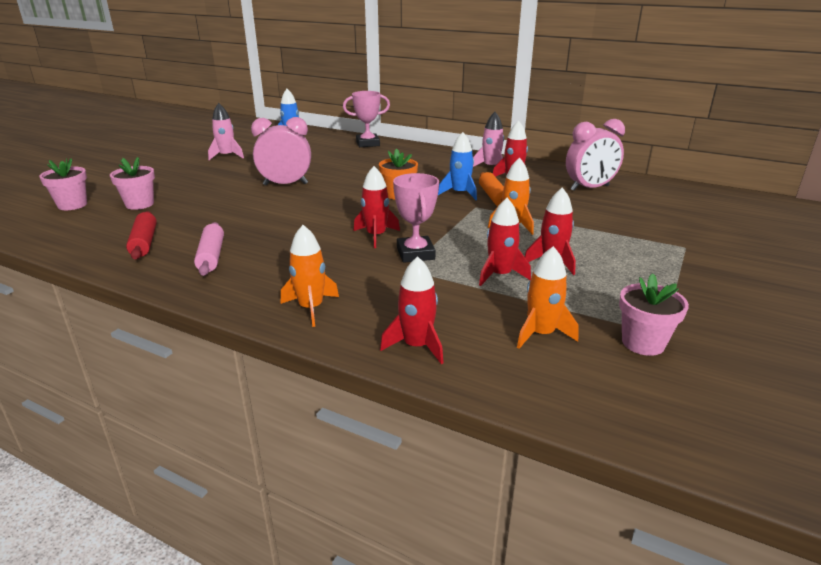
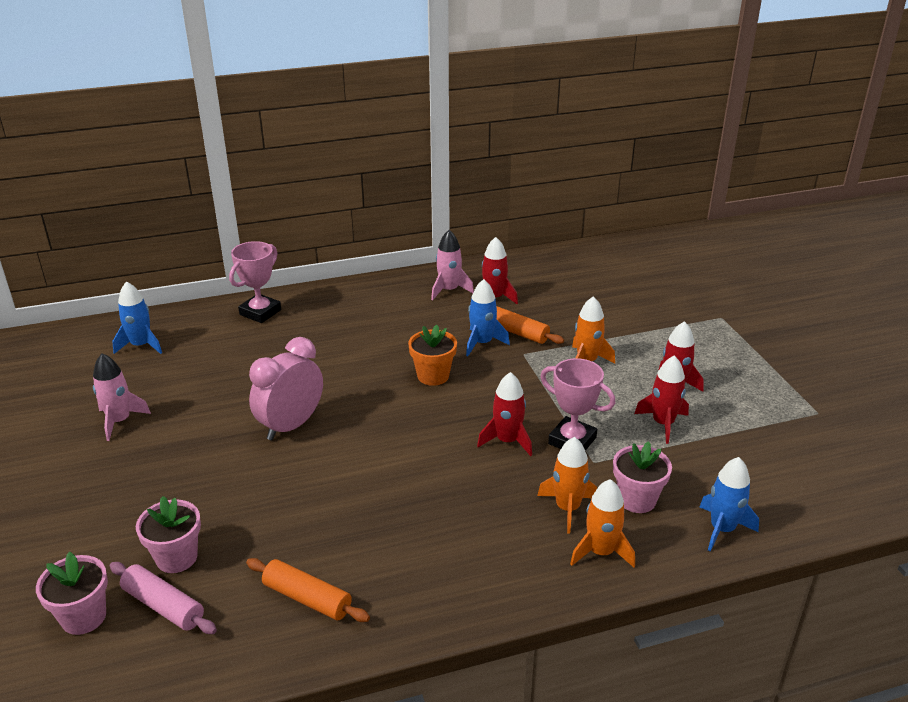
camera: 45 degrees left, 5 degrees up
red rolling pin [126,211,157,260] -> orange rolling pin [246,558,370,622]
pink rolling pin [194,222,224,276] -> pink rolling pin moved to [110,562,217,634]
red rocket [380,256,443,364] -> blue rocket [699,457,759,552]
orange rocket [517,246,578,349] -> orange rocket moved to [537,437,597,534]
pink clock [566,119,625,191] -> none
pink flower pot [619,273,689,356] -> pink flower pot moved to [613,441,672,513]

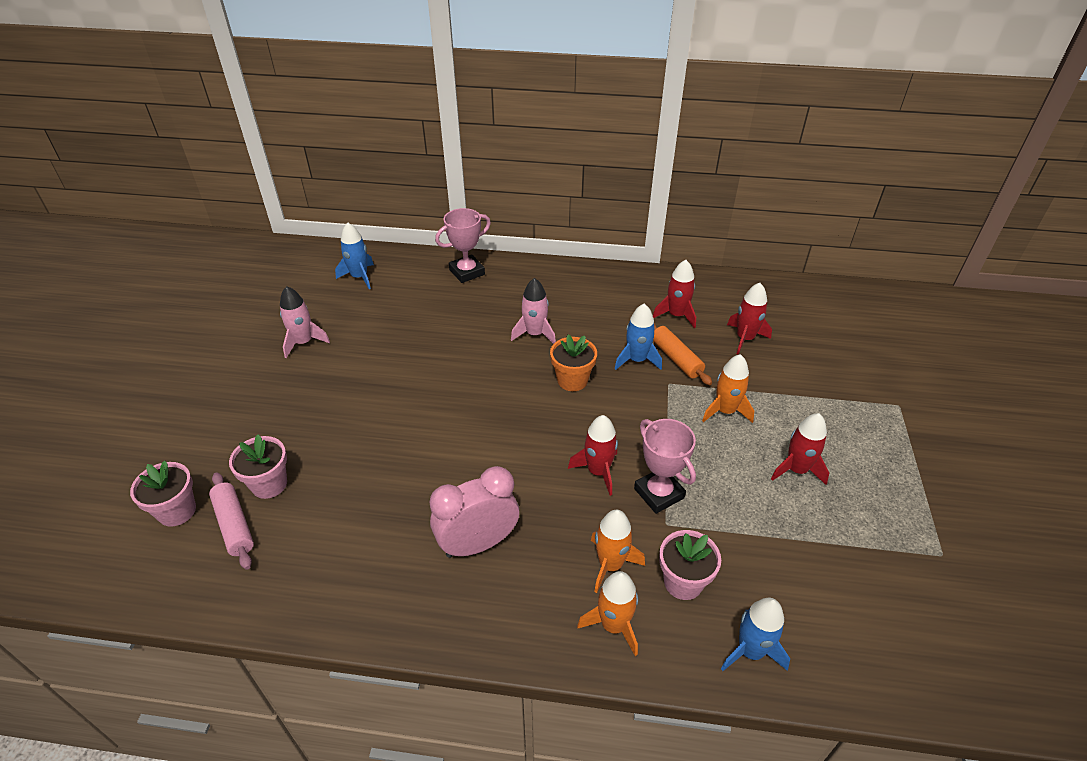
camera: 25 degrees right, 10 degrees up
orange rolling pin [246,558,370,622] -> none
pink clock [249,337,323,440] -> pink clock moved to [430,466,519,558]
pink rocket [431,230,474,300] -> pink rocket moved to [511,278,556,344]
red rocket [634,356,689,444] -> red rocket moved to [727,283,772,355]

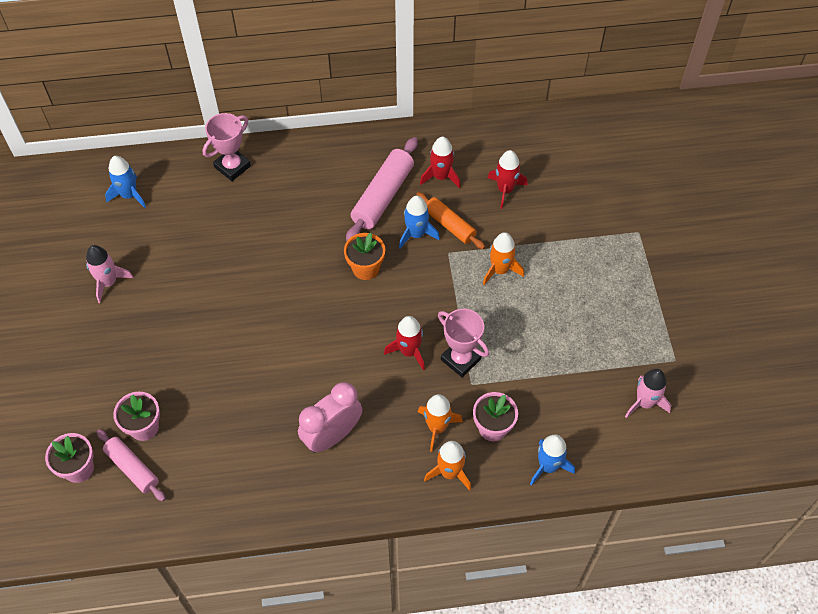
camera: 15 degrees left, 15 degrees up
pink rocket [511,278,556,344] -> pink rocket moved to [625,369,671,418]
red rocket [771,413,829,485] -> none
none -> pink rolling pin [346,137,418,242]

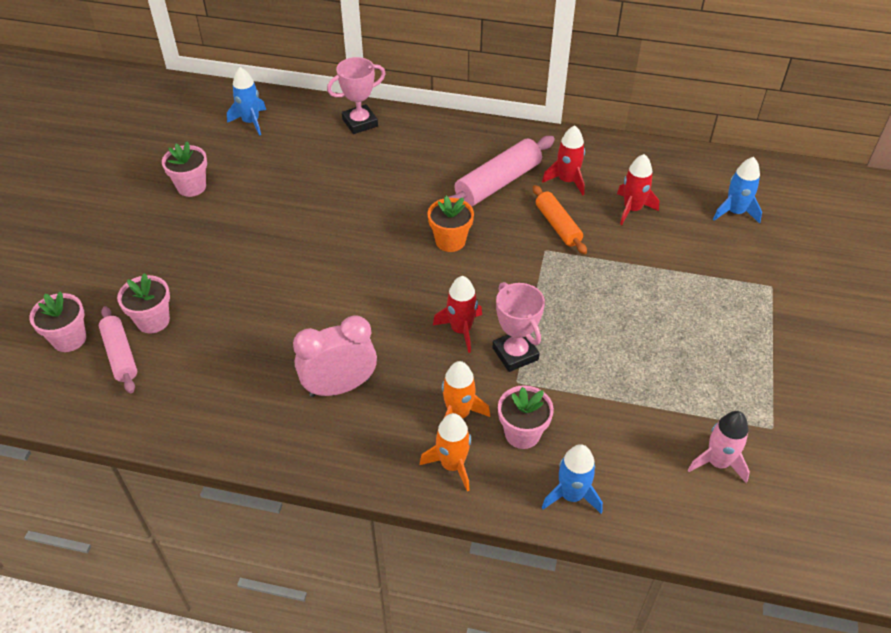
camera: 20 degrees right, 10 degrees down
pink rocket [86,245,133,303] -> pink flower pot [162,141,207,197]
blue rocket [399,196,440,249] -> blue rocket moved to [713,157,762,224]
orange rocket [483,232,524,285] -> none

